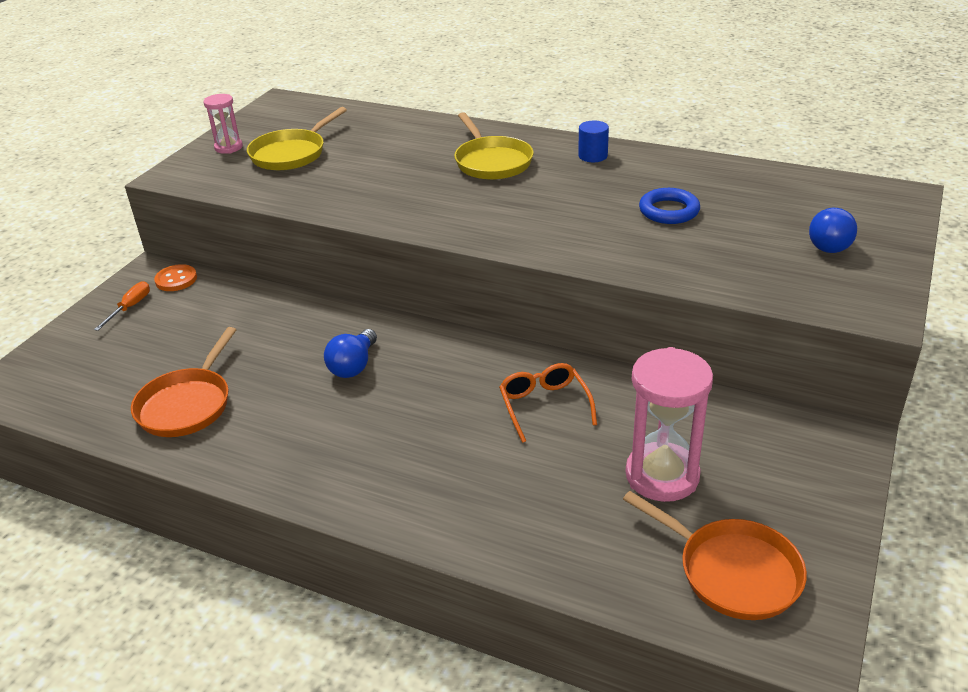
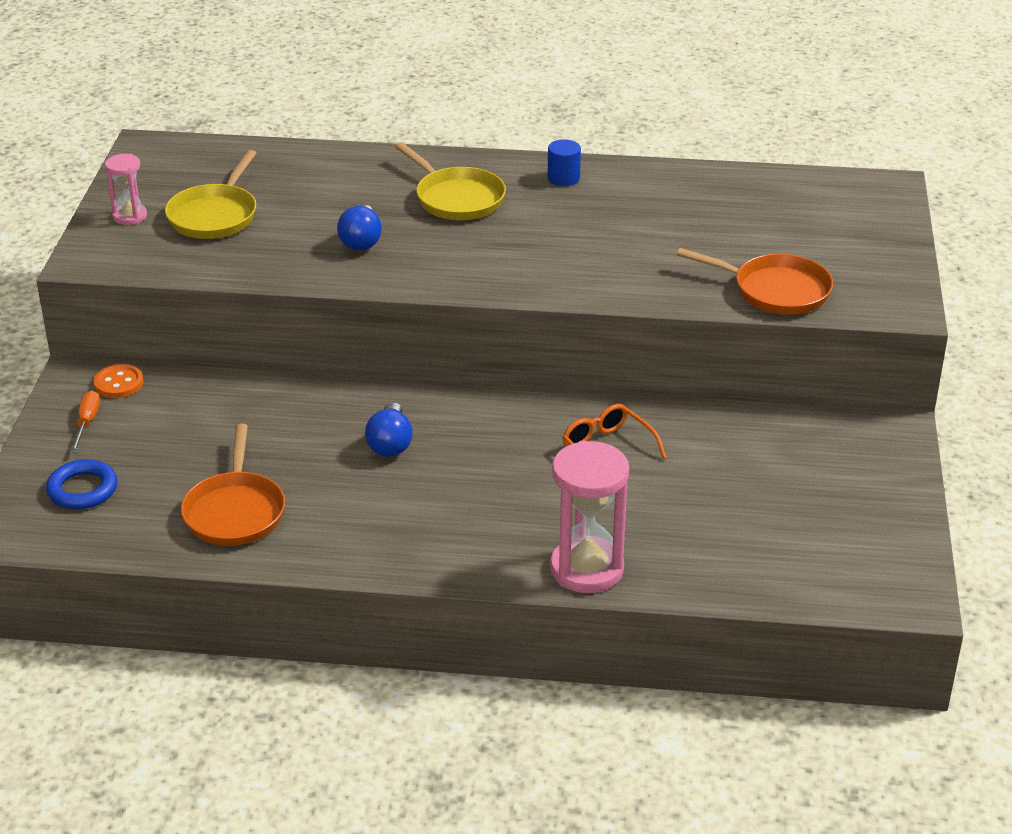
camera: 20 degrees left, 0 degrees up
orange pan [623,491,807,620] -> orange pan moved to [676,248,833,315]
pink hourglass [626,347,713,502] -> pink hourglass moved to [550,440,629,593]
blue ring [639,188,700,224] -> blue ring moved to [46,459,117,509]
blue light bulb [809,208,857,253] -> blue light bulb moved to [337,205,382,251]

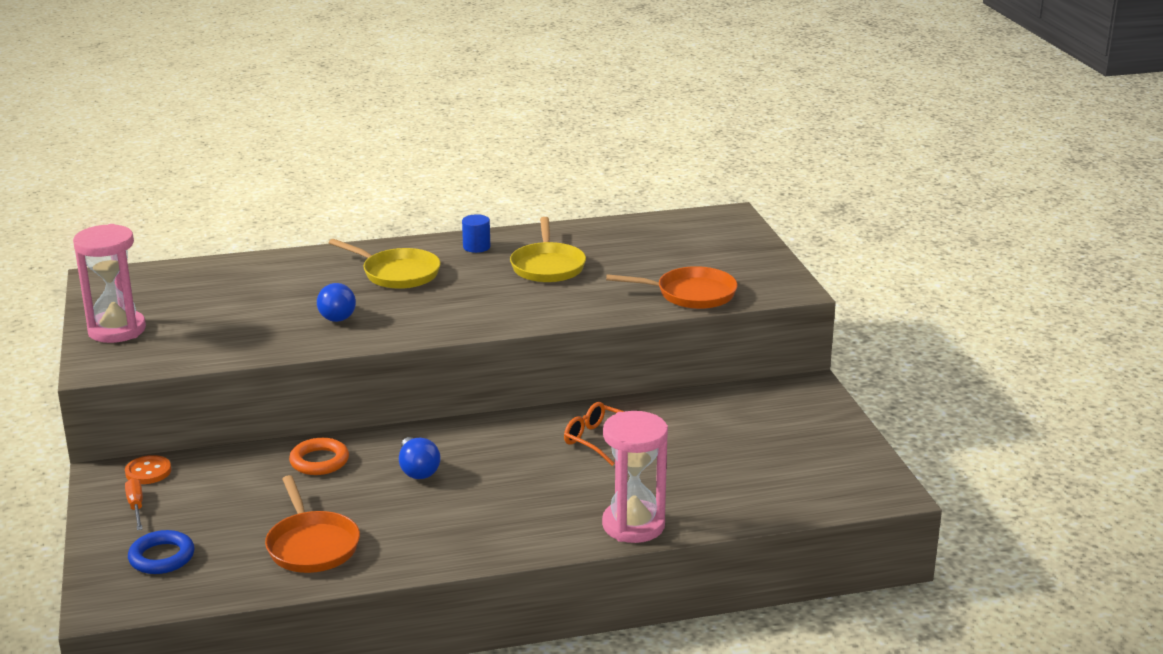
camera: 20 degrees left, 10 degrees down
pink hourglass [105,154,147,225] -> pink hourglass [73,224,146,343], size x1.83
yellow pan [165,150,256,239] -> yellow pan moved to [510,217,586,283]
none -> orange ring [289,438,349,475]

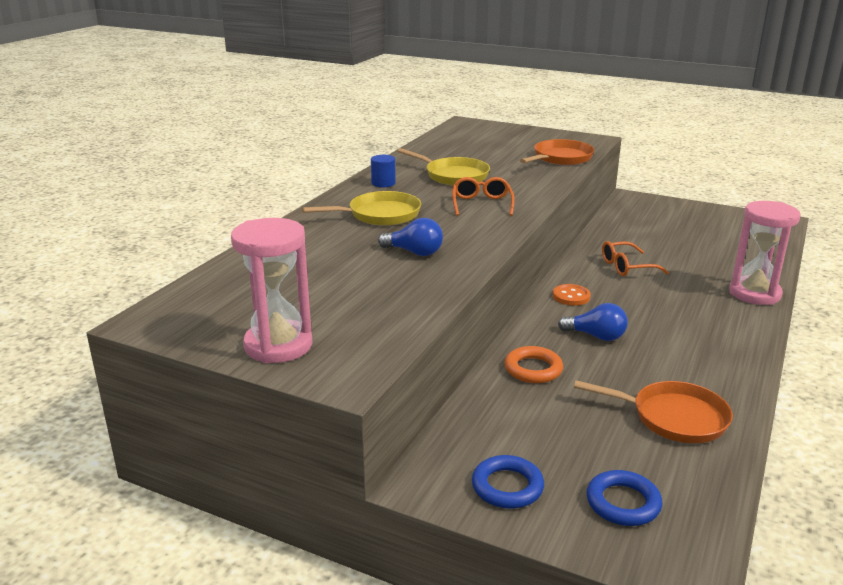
camera: 50 degrees left, 0 degrees up
orange button [125,455,171,484] -> orange button moved to [553,284,591,306]
orange screwdriver [125,478,143,530] -> blue ring [472,455,544,509]
none -> orange glasses [452,177,515,216]

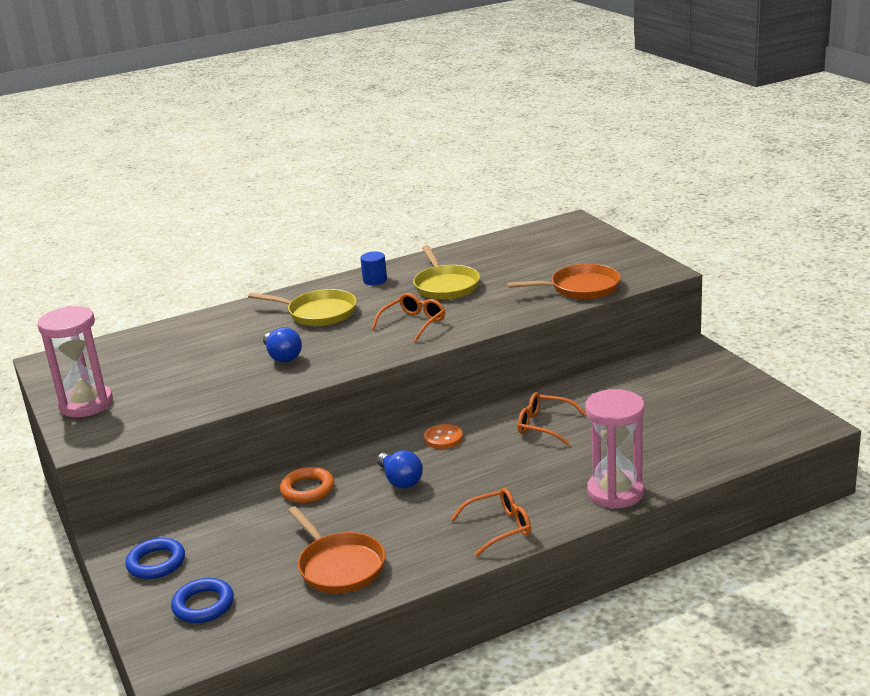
camera: 40 degrees right, 0 degrees up
none -> orange glasses [450,488,531,556]

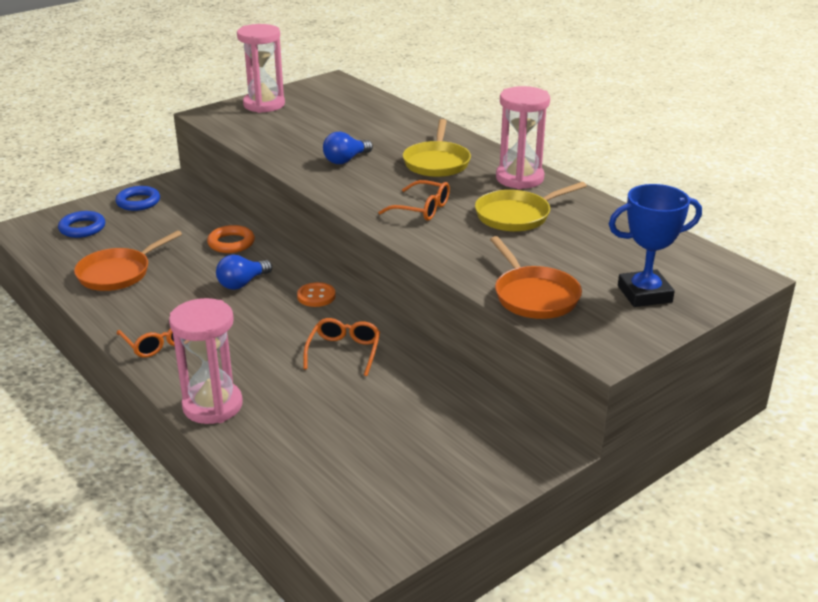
camera: 75 degrees right, 5 degrees up
blue cylinder [360,252,387,285] -> pink hourglass [496,86,550,189]
none -> blue trophy [609,184,702,307]

